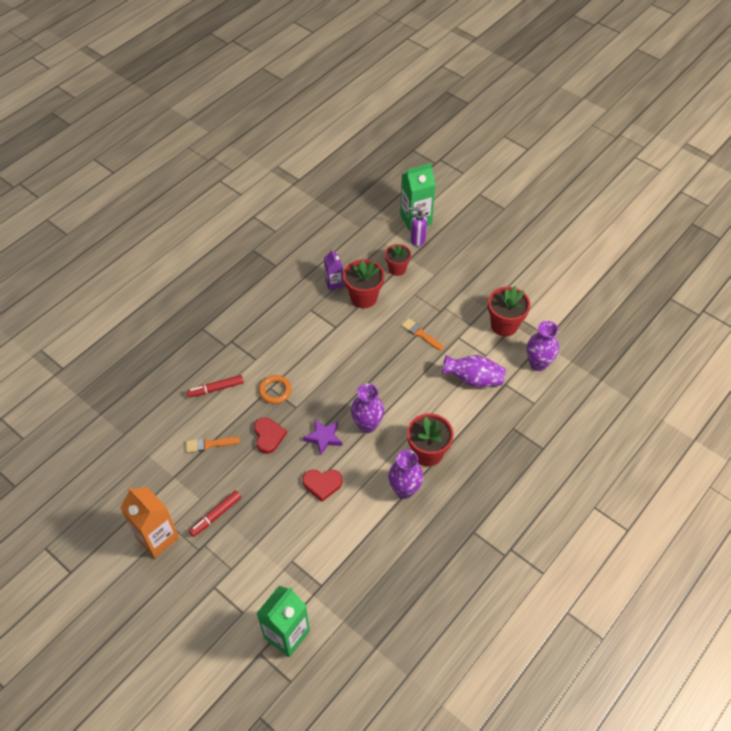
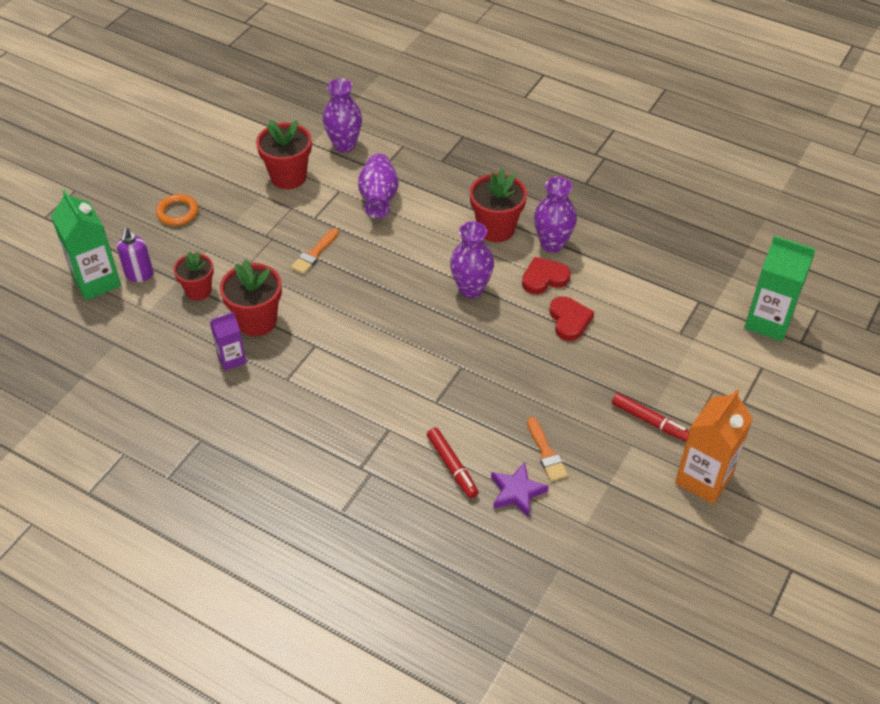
camera: 100 degrees left, 5 degrees down
red heart [254,417,287,454] -> red heart moved to [522,257,571,294]
orange ring [259,375,292,404] -> orange ring moved to [156,194,198,226]
purple star [303,419,342,456] -> purple star moved to [491,462,549,517]

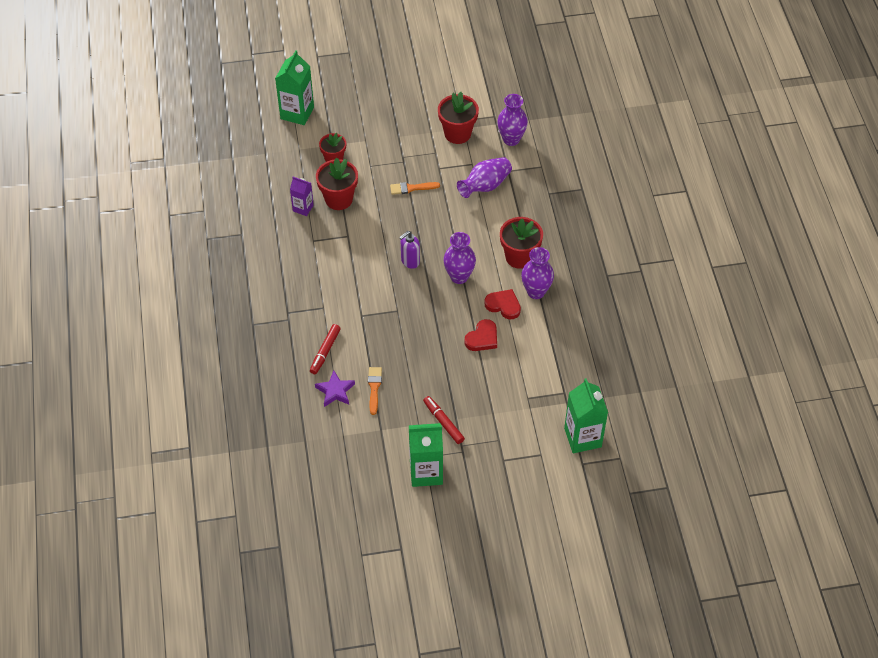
camera: 50 degrees right, 5 degrees up
purple soap dispenser [117,228,154,282] -> purple soap dispenser moved to [399,231,420,269]
orange ring [156,194,198,226] -> none
orange brush [527,417,568,481] -> orange brush turned 150 degrees clockwise [368,367,382,415]
red marker [612,393,689,441] -> red marker turned 150 degrees clockwise [423,396,465,444]
orange carton [675,389,753,504] -> green carton [409,423,443,487]

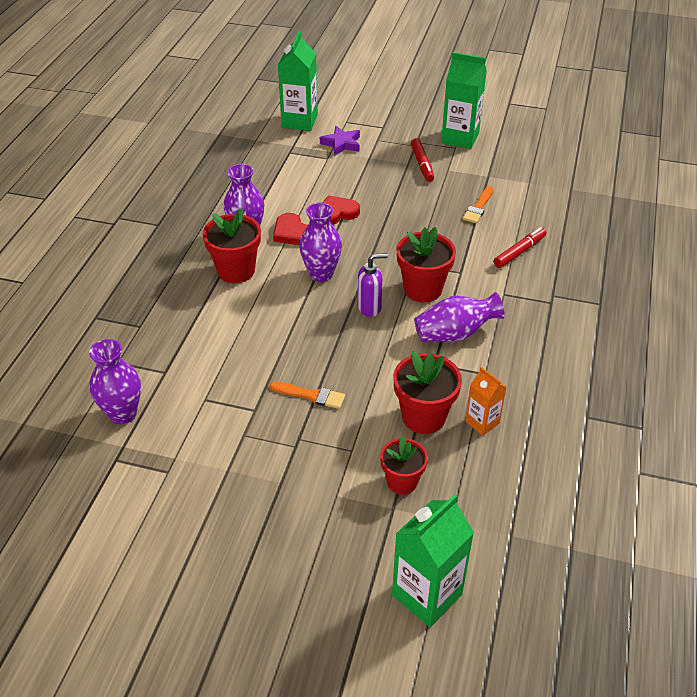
camera: 155 degrees left, 10 degrees down
purple carton [290,177,314,216] -> orange carton [465,367,506,436]
purple star [315,370,355,407] -> purple star moved to [320,126,360,156]
red flower pot [438,92,479,144] -> red flower pot moved to [397,227,456,302]
purple vase [457,157,512,198] -> purple vase moved to [414,292,505,342]

